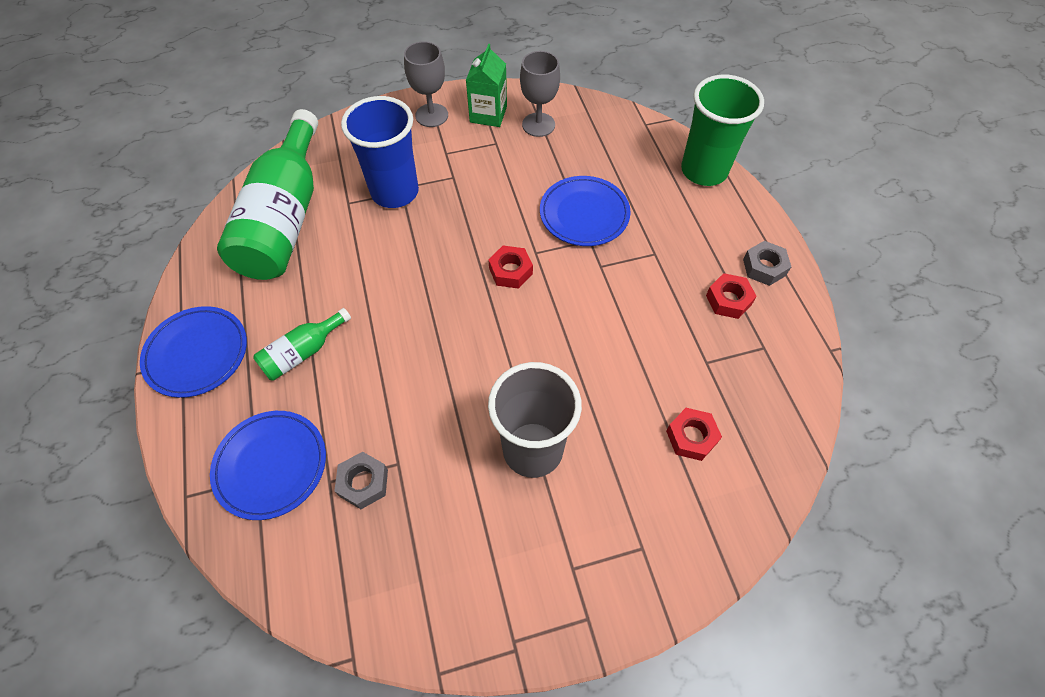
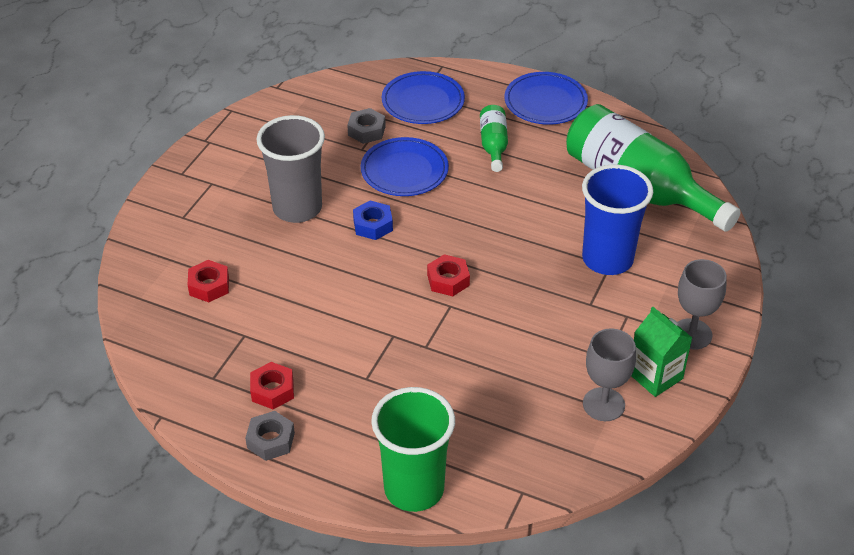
camera: 130 degrees right, 15 degrees down
blue plate [540,176,631,246] -> blue plate moved to [361,137,449,196]
none -> blue nut [353,200,393,240]

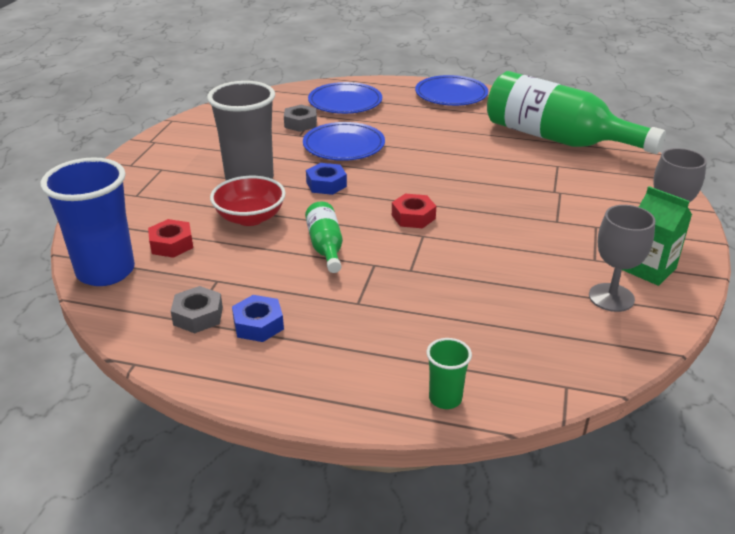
camera: 10 degrees left, 10 degrees down
grey nut [245,411,295,461] -> grey nut moved to [171,286,223,333]
red nut [250,362,294,409] -> blue nut [232,295,284,342]
green cup [371,387,455,512] -> green cup [426,338,472,409], size x0.47
green bottle [480,105,508,172] -> green bottle moved to [305,202,343,273]
blue cup [582,164,653,275] -> blue cup moved to [40,157,135,286]
none -> red bowl [210,176,286,226]

